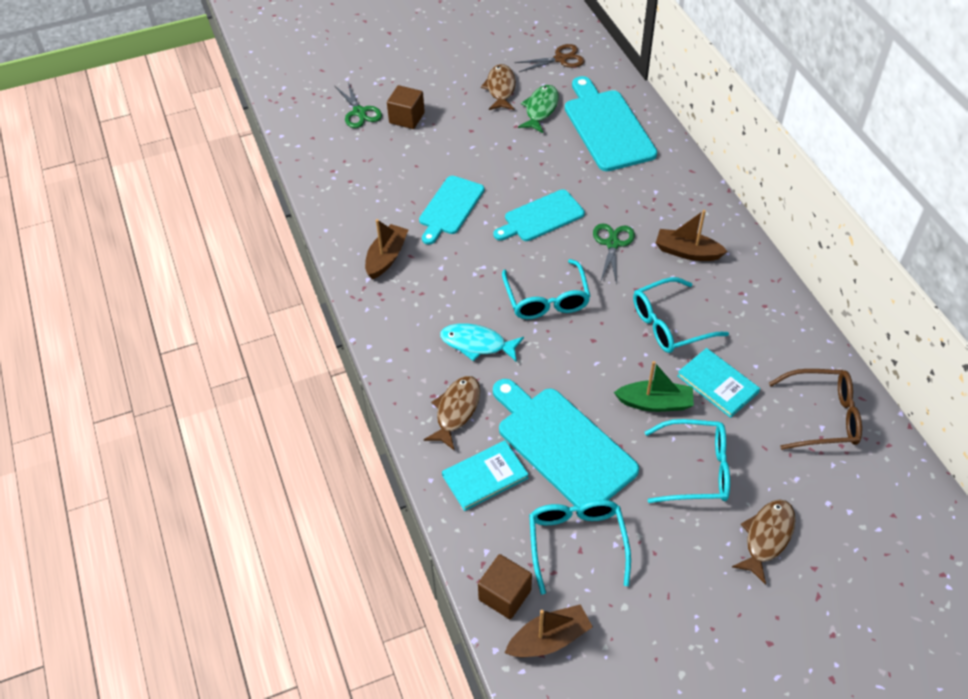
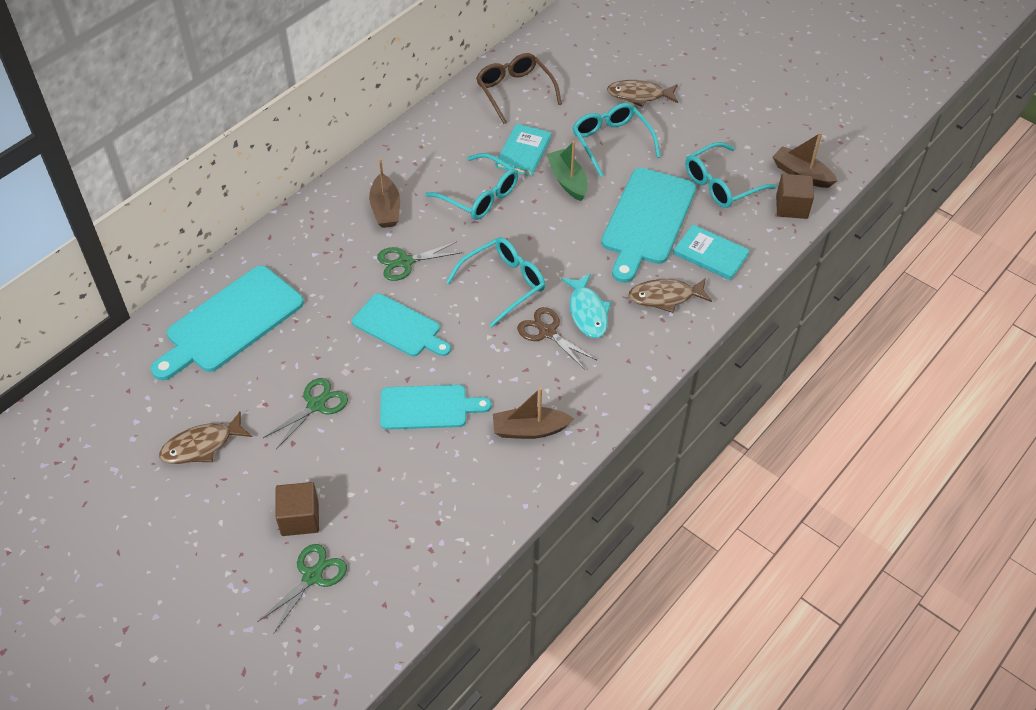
camera: 120 degrees left, 0 degrees up
brown scissors [514,44,585,72] -> brown scissors moved to [517,307,597,370]
green fish [518,85,559,133] -> none
none -> green scissors [263,378,348,449]

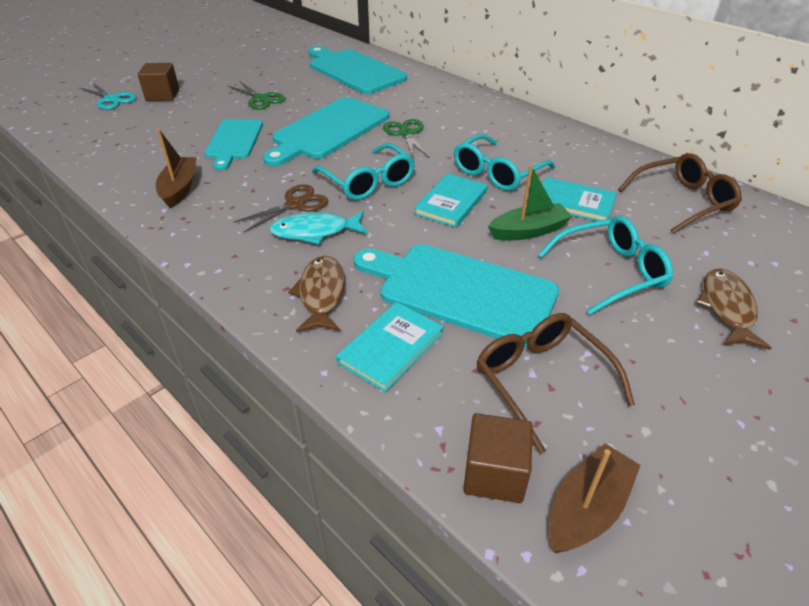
camera: 95 degrees right, 10 degrees down
brown fish [159,412,252,464] -> none
green scissors [258,544,347,634] -> turquoise scissors [80,82,136,110]
turquoise cutting board [352,294,451,356] -> turquoise cutting board [263,97,389,166], size x1.55
brown boat [369,158,400,228] -> none
turquoise glasses [685,142,776,208] -> brown glasses [476,313,635,454]
none -> turquoise book [414,173,488,228]

